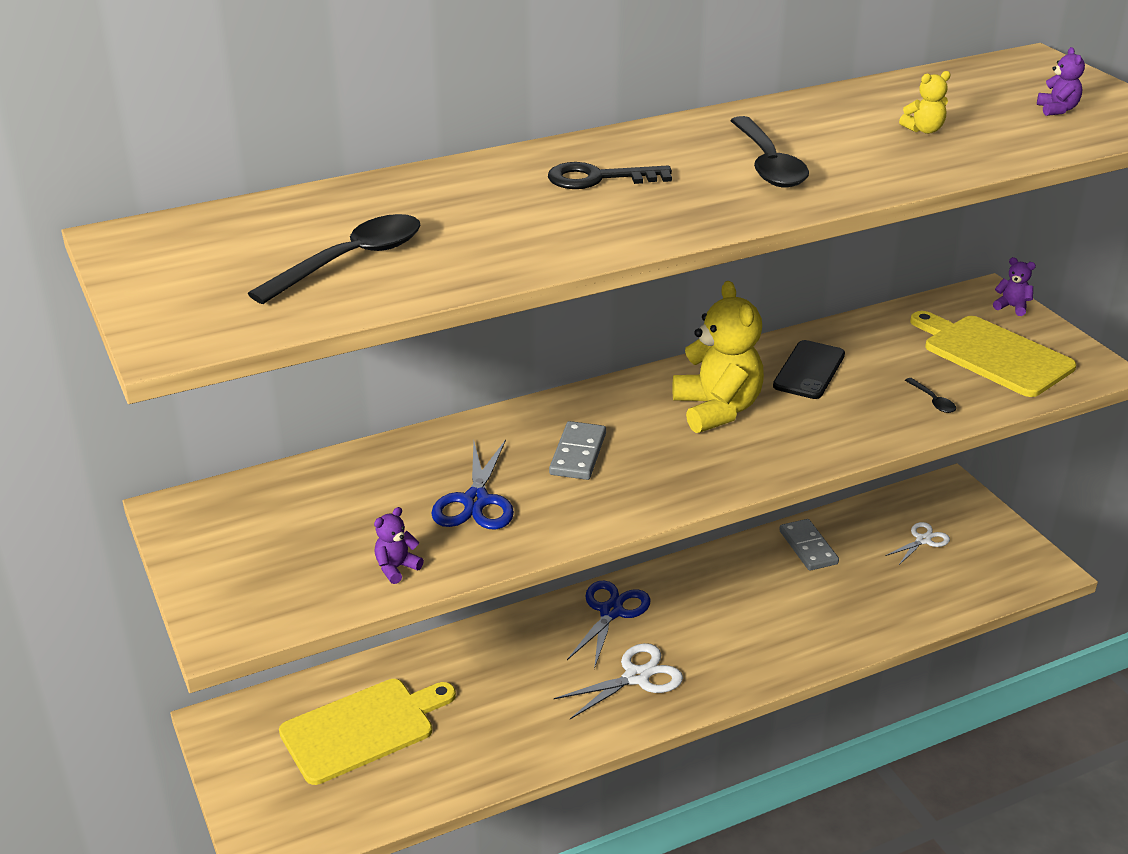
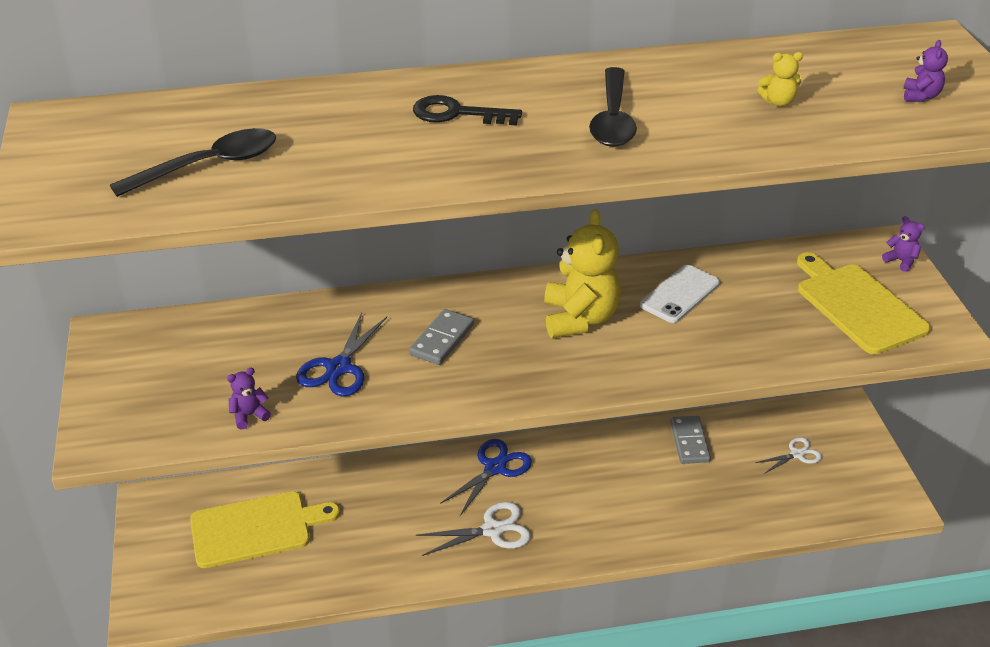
camera: 15 degrees right, 5 degrees up
black phone [773,340,845,399] -> white phone [640,265,720,323]
black spoon [905,378,956,413] -> none

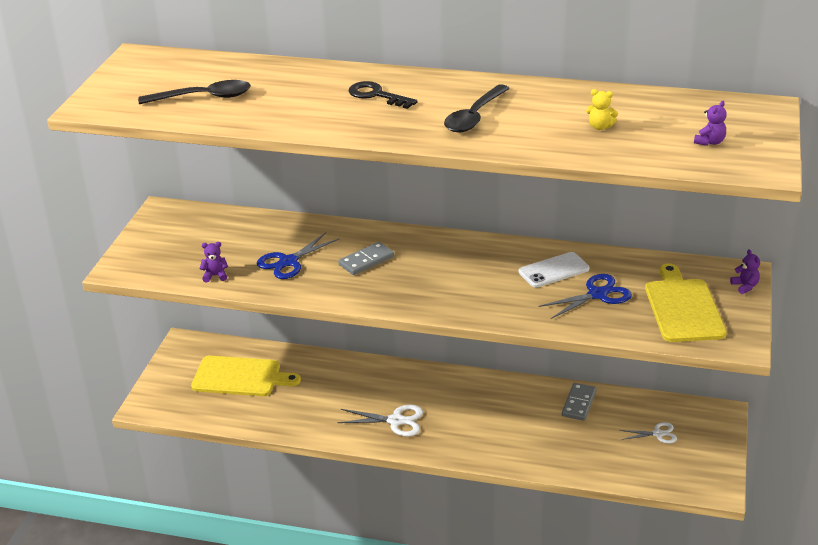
camera: 25 degrees right, 5 degrees down
blue scissors [440,439,532,516] -> blue scissors moved to [539,274,632,319]
yellow teddy bear [544,209,621,338] -> none

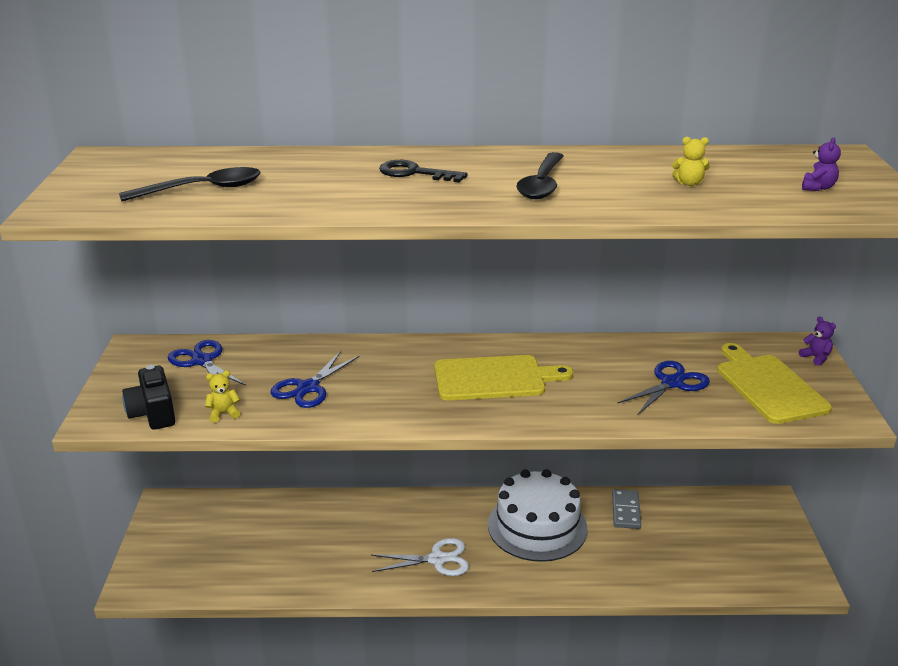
camera: 15 degrees left, 5 degrees down
yellow cutting board [191,356,301,396] -> yellow cutting board moved to [434,355,573,401]
purple teddy bear [200,242,228,283] -> yellow teddy bear [205,370,240,422]
grey domino [338,242,394,275] -> none
white phone [519,252,590,288] -> none
white scissors [620,422,677,443] -> none
none -> black camera [122,365,175,430]
none -> blue scissors [168,340,246,386]
none -> white cake [488,469,588,562]

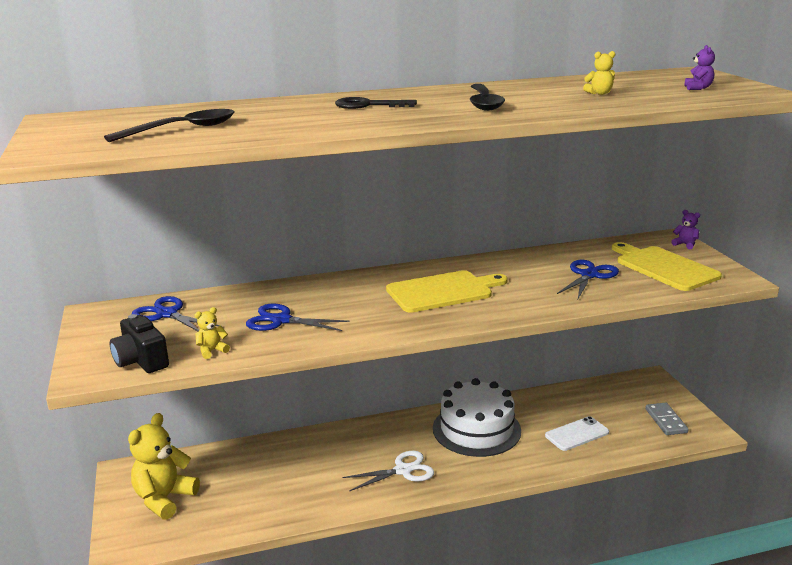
camera: 15 degrees left, 5 degrees down
blue scissors [271,351,360,408] -> blue scissors turned 90 degrees clockwise [246,304,350,331]
grey domino [612,489,641,529] -> grey domino moved to [645,403,689,435]
none -> yellow teddy bear [128,413,200,520]
none -> white phone [545,416,609,451]

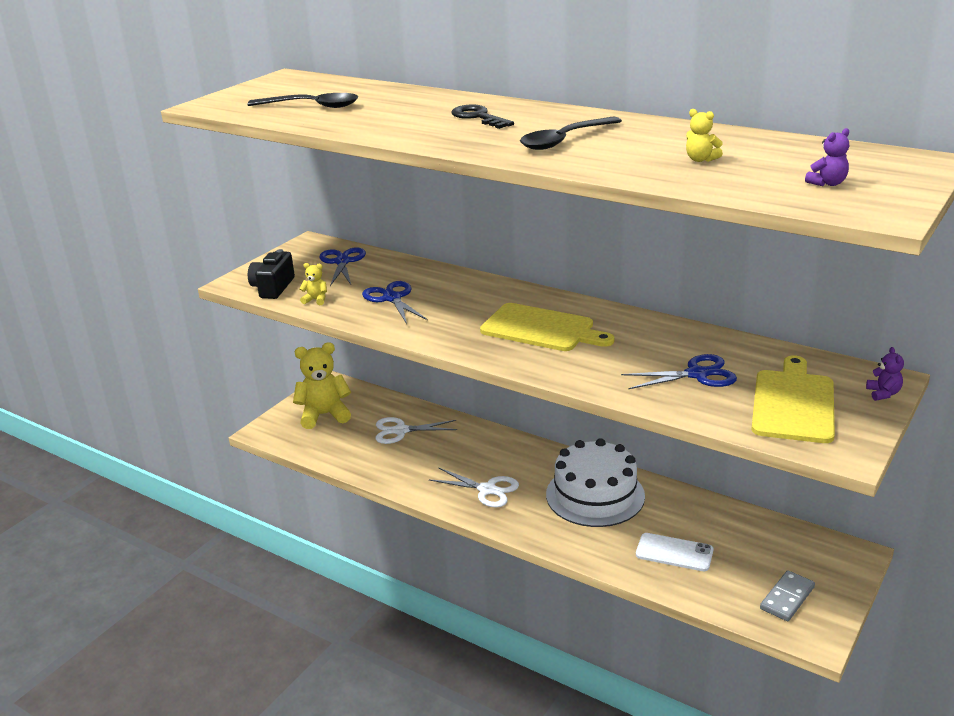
camera: 50 degrees right, 5 degrees up
none -> white scissors [376,417,457,444]

